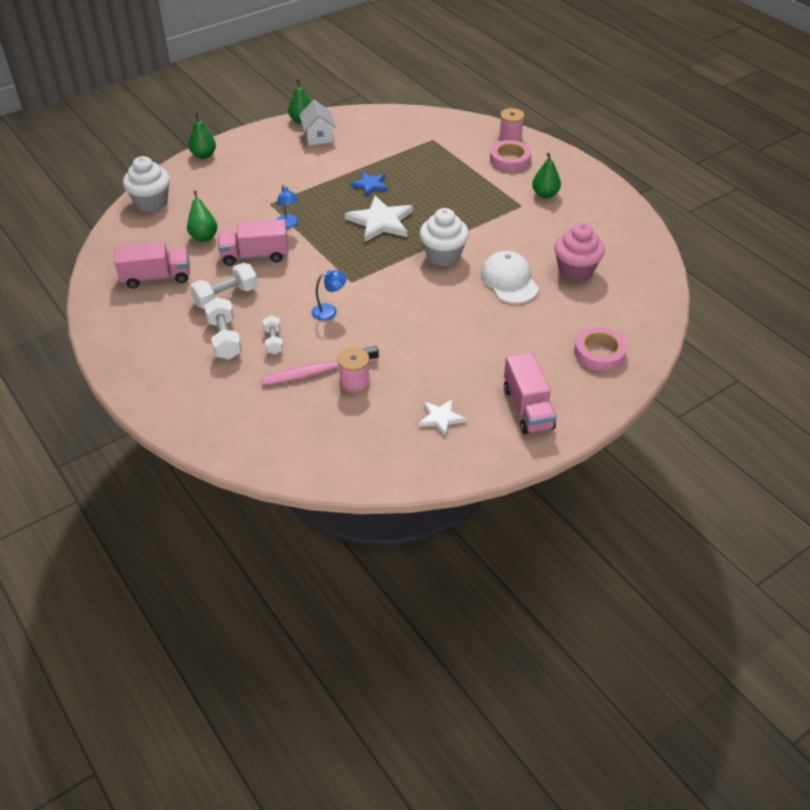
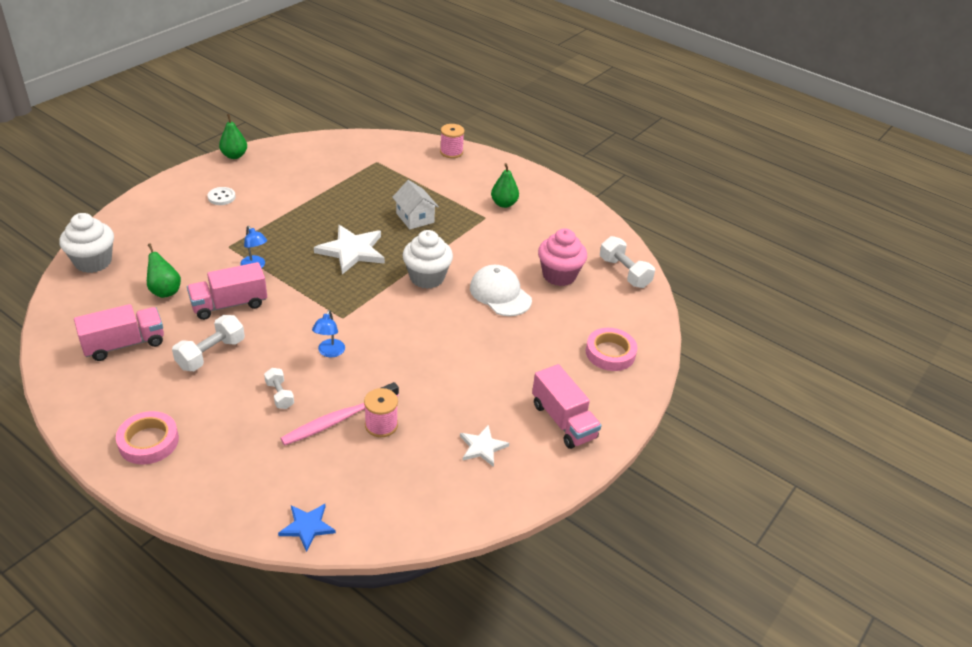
camera: 20 degrees left, 5 degrees down
green pear [188,113,216,159] -> none
white dumbbell [204,297,242,360] -> white dumbbell moved to [600,236,655,288]
white house [299,100,336,146] -> white house moved to [392,180,439,229]
blue lamp [311,270,347,321] -> blue lamp turned 135 degrees clockwise [312,310,345,357]
blue star [350,172,388,197] -> blue star moved to [278,504,336,552]
pink tape [490,140,531,171] -> pink tape moved to [116,411,179,465]
none -> white button [207,187,236,205]

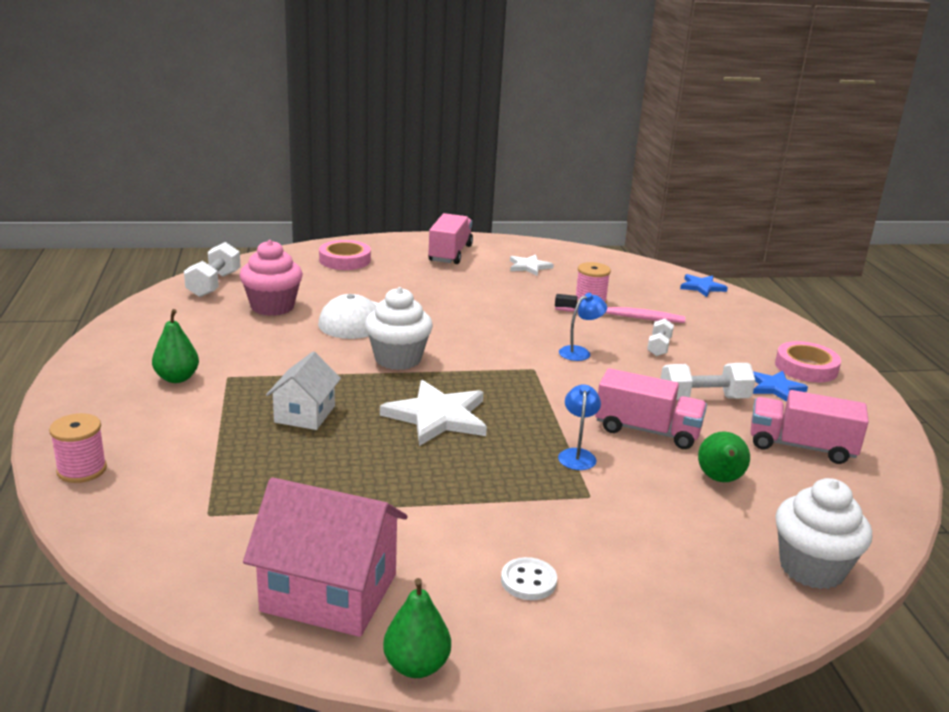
camera: 135 degrees left, 15 degrees down
none -> pink house [243,477,408,637]
none -> blue star [753,371,808,402]

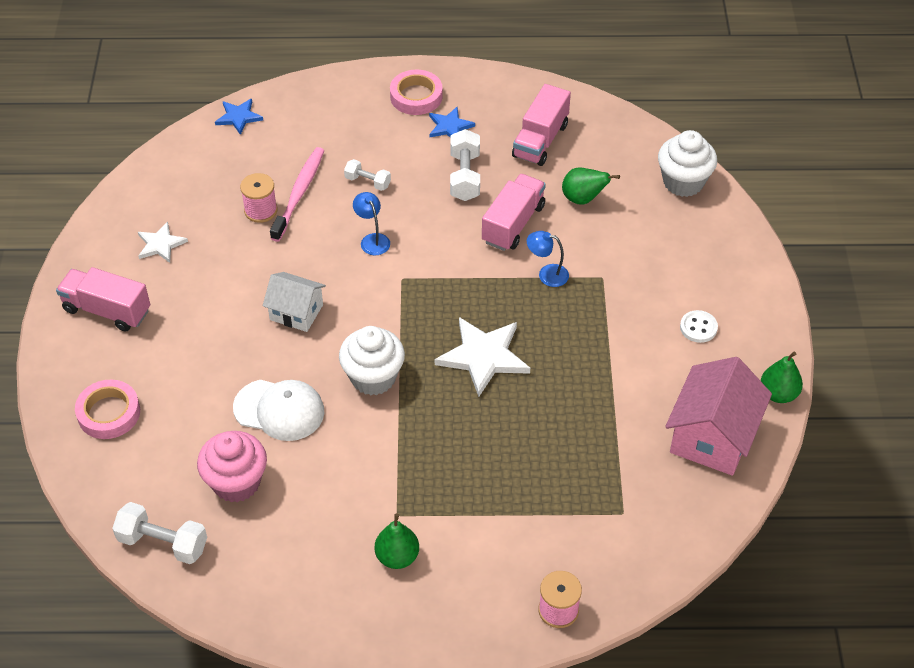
camera: 80 degrees left, 25 degrees up
white house [266,351,341,430] -> white house moved to [263,272,326,332]

